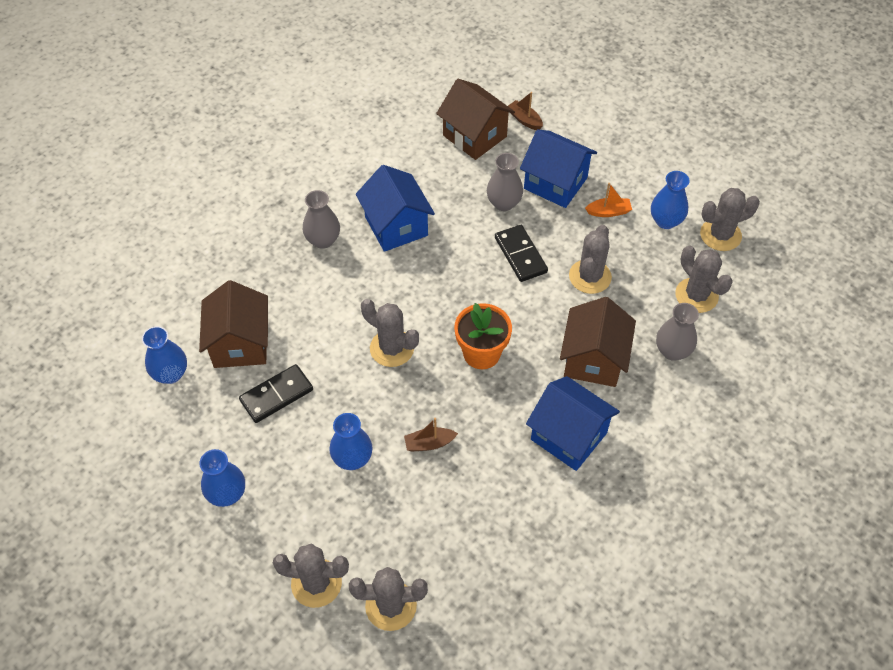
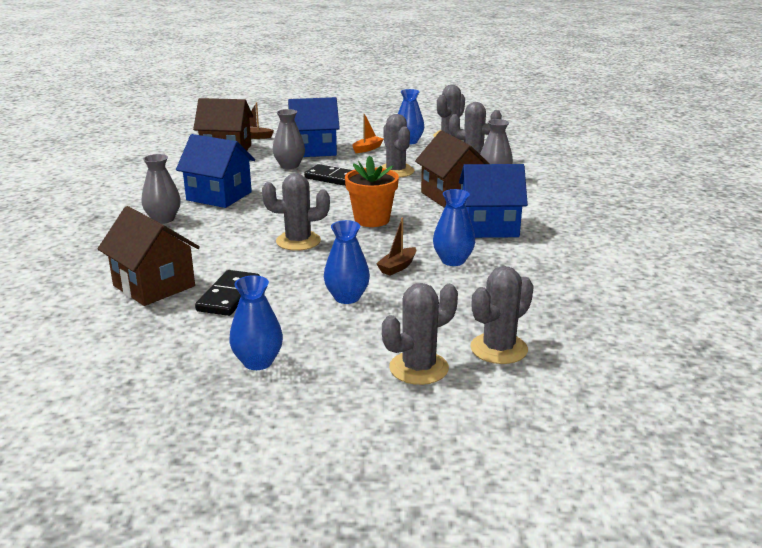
camera: 40 degrees left, 30 degrees down
blue vase [142,326,187,384] -> blue vase moved to [433,189,475,266]

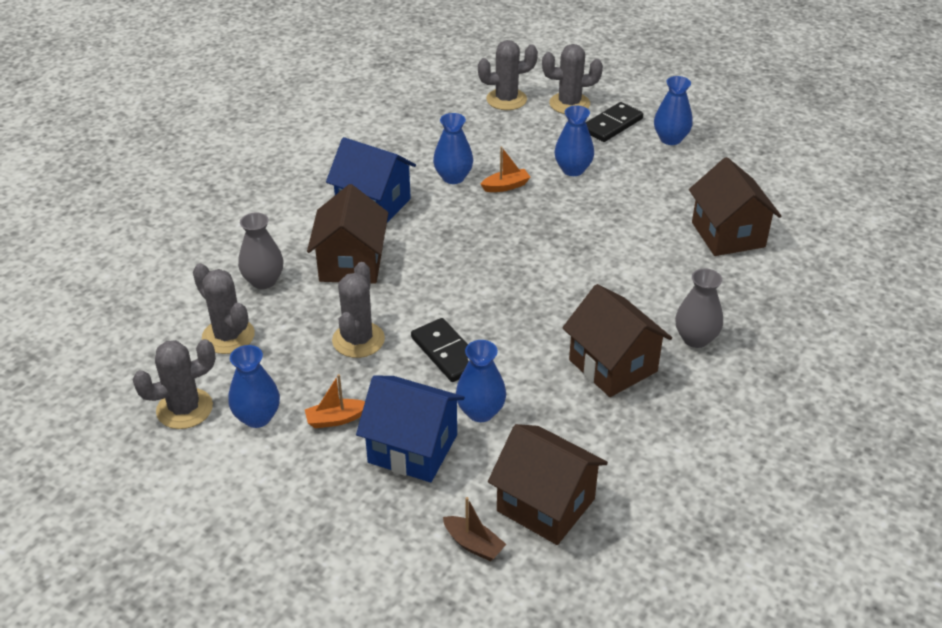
camera: 150 degrees left, 15 degrees up
blue house [176,134,255,208] -> brown house [562,284,672,397]
black domino [195,270,260,316] -> black domino moved to [586,102,643,142]
grey cactus [262,173,330,251] -> none
grey vase [273,109,305,169] -> blue vase [456,340,506,422]
orange flower pot [345,155,399,227] -> none
brown boat [376,218,416,276] -> orange boat [481,147,530,192]

